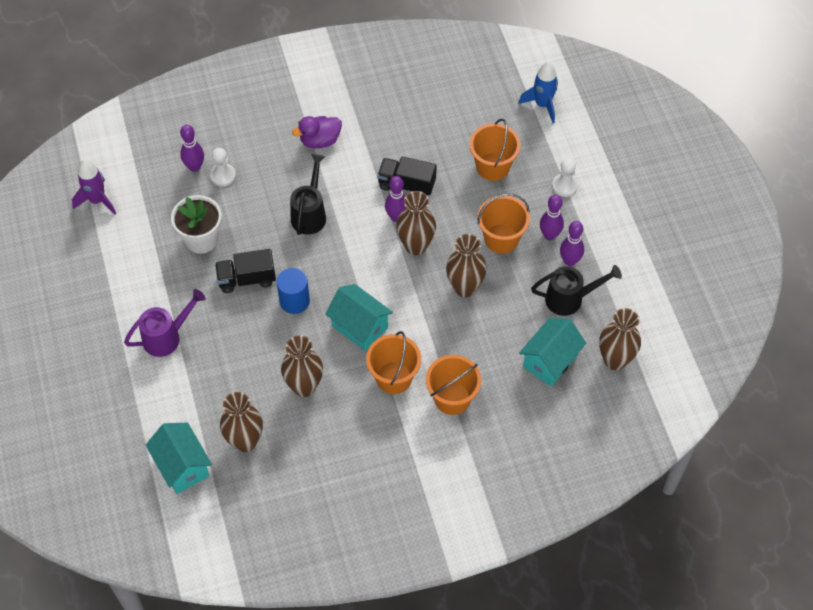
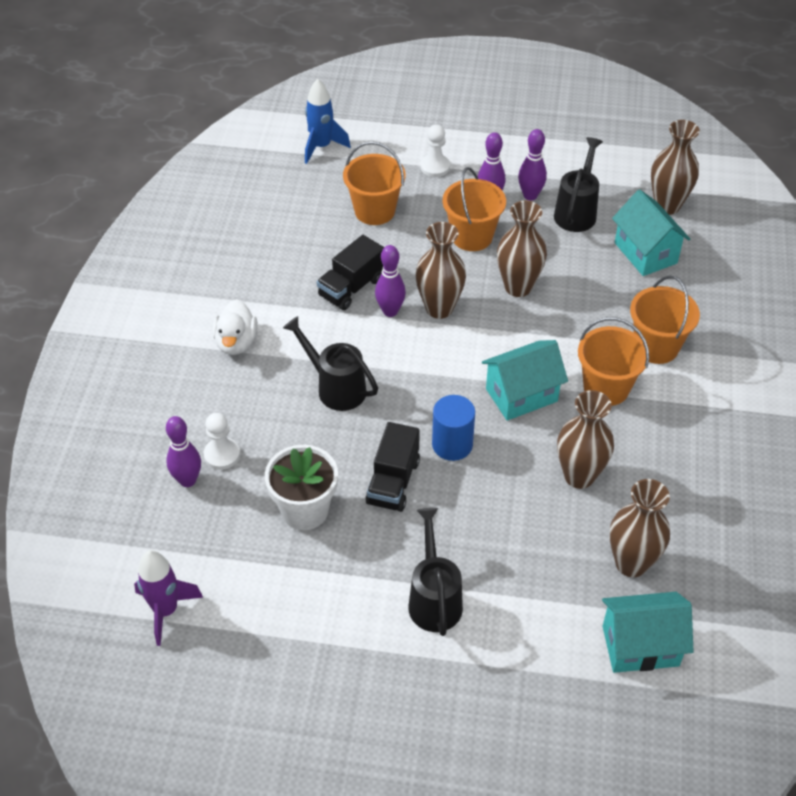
camera: 65 degrees left, 10 degrees down
purple watering can [124,289,206,357] -> black watering can [409,508,463,636]
purple duck [292,116,342,148] -> white duck [212,299,258,355]

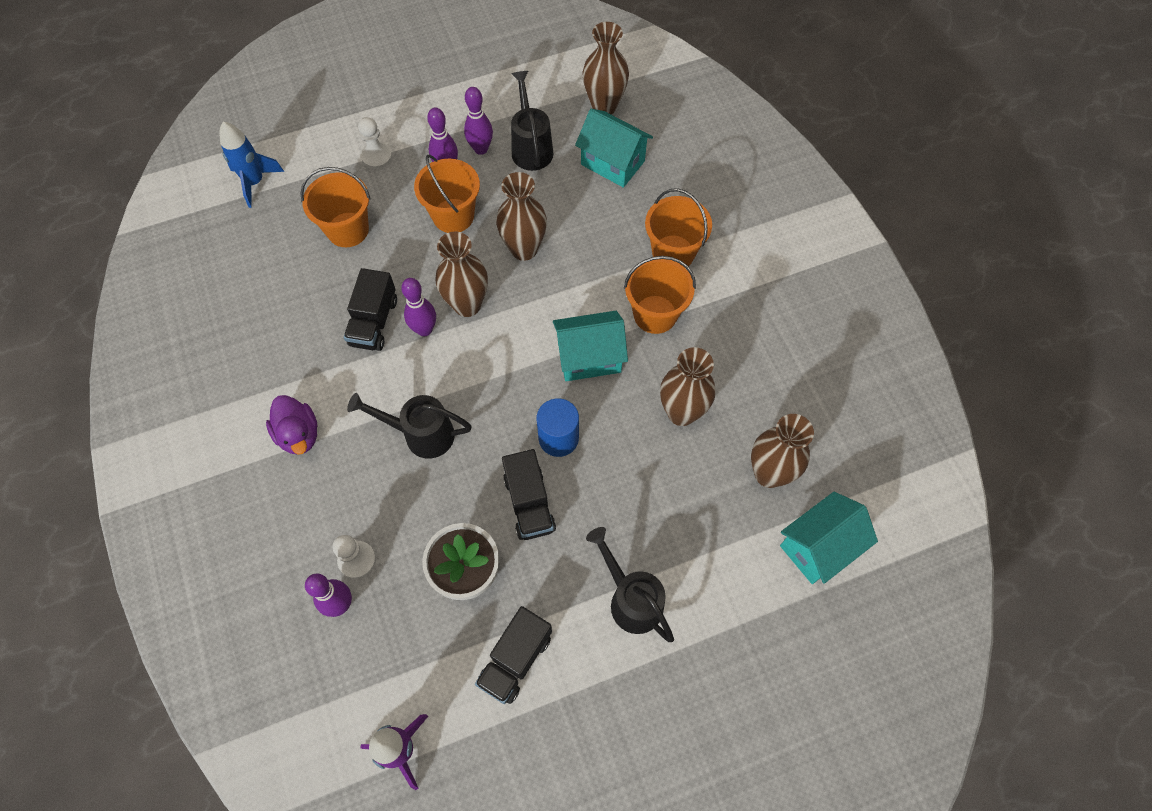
camera: 30 degrees left, 15 degrees up
white duck [212,299,258,355] -> purple duck [266,395,318,455]
turquoise house [482,340,568,421] -> turquoise house turned 45 degrees clockwise [553,311,628,381]
none -> black truck [475,606,552,704]

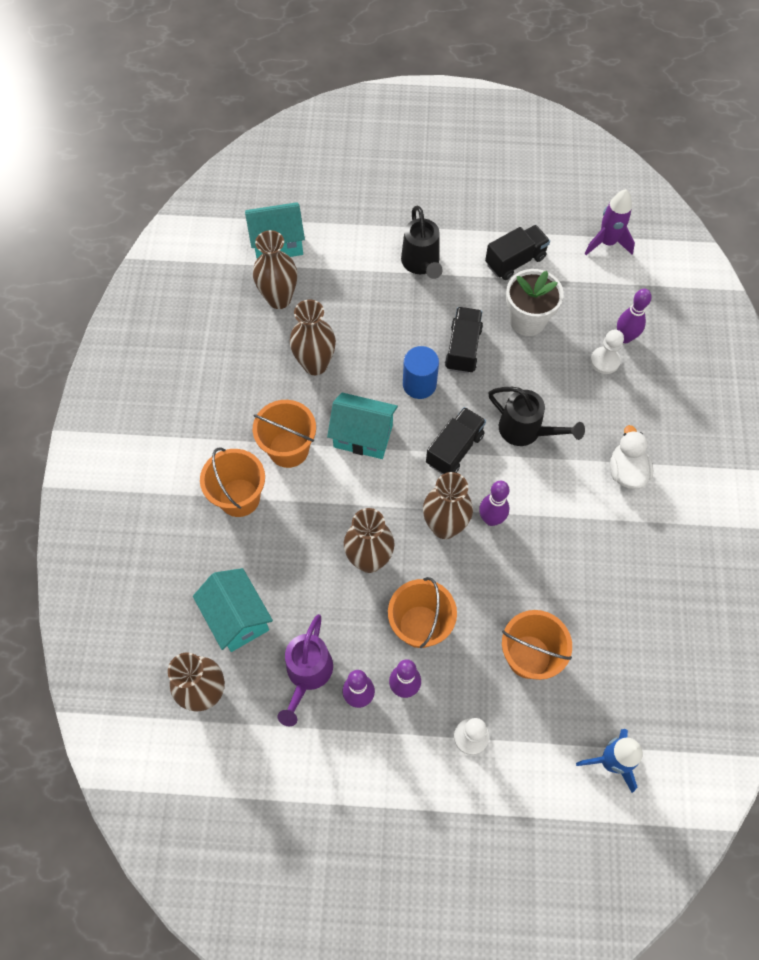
camera: 155 degrees left, 0 degrees up
purple duck [266,395,318,455] -> white duck [610,425,653,489]
black truck [344,268,397,351] -> black truck moved to [426,407,486,475]
black watering can [511,71,553,171] -> purple watering can [278,614,333,726]

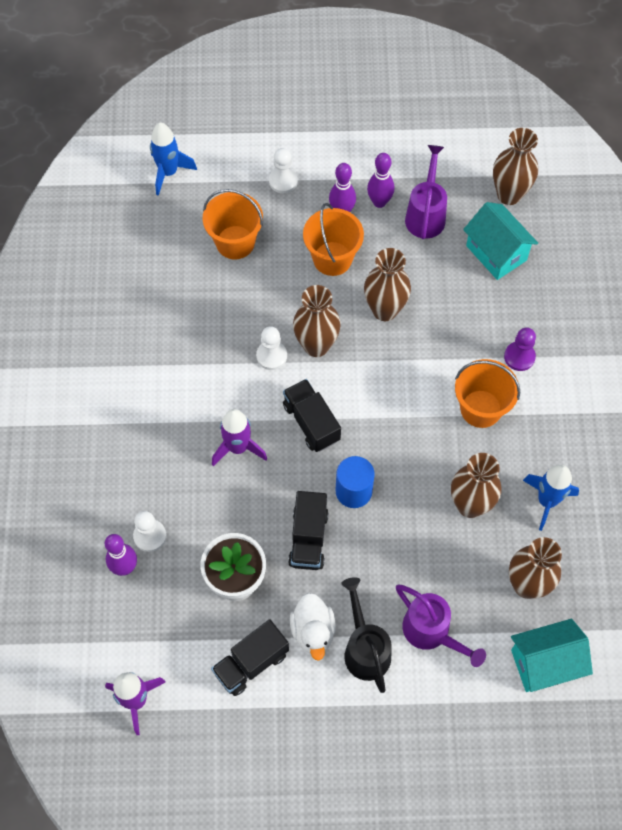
camera: 175 degrees right, 0 degrees up
orange bucket [200,448,265,517] -> purple pawn [504,328,536,371]
turquoise house [327,393,398,459] -> none
black truck [426,407,486,475] -> black truck turned 120 degrees clockwise [283,379,341,452]
purple bowling pin [479,481,509,526] -> white pawn [256,326,287,370]
black watering can [488,387,585,446] -> purple rocket [212,409,267,466]
white duck [610,425,653,489] -> white duck moved to [290,593,336,661]
none -> purple watering can [396,585,486,667]
none -> blue rocket [523,465,579,531]

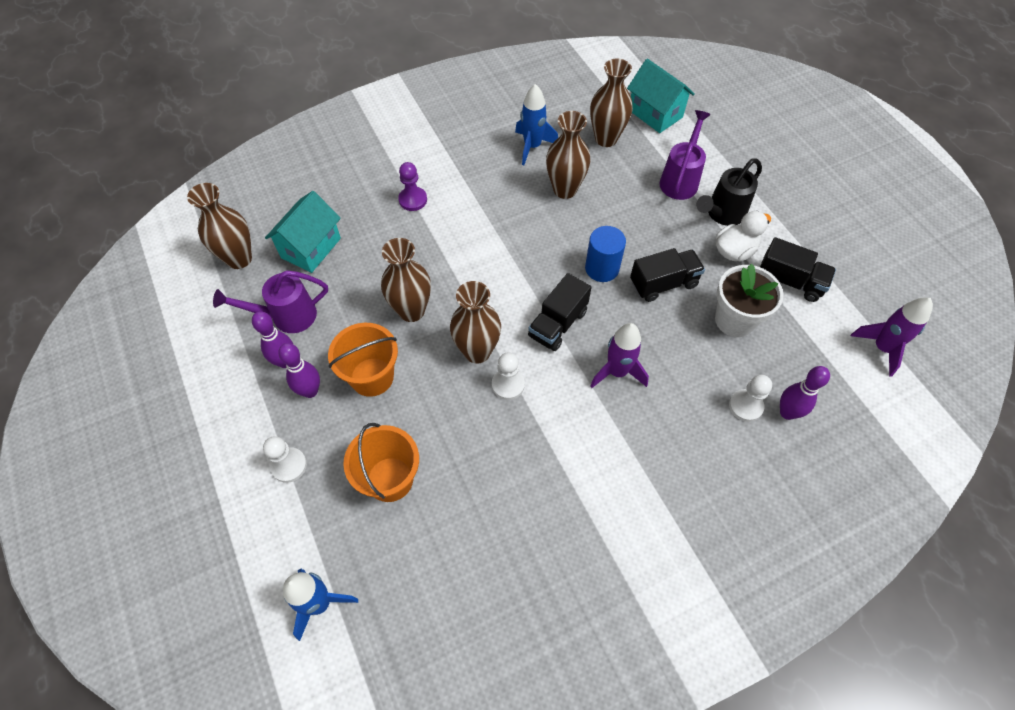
camera: 115 degrees left, 5 degrees down
orange bucket [455,359,520,428] -> none

